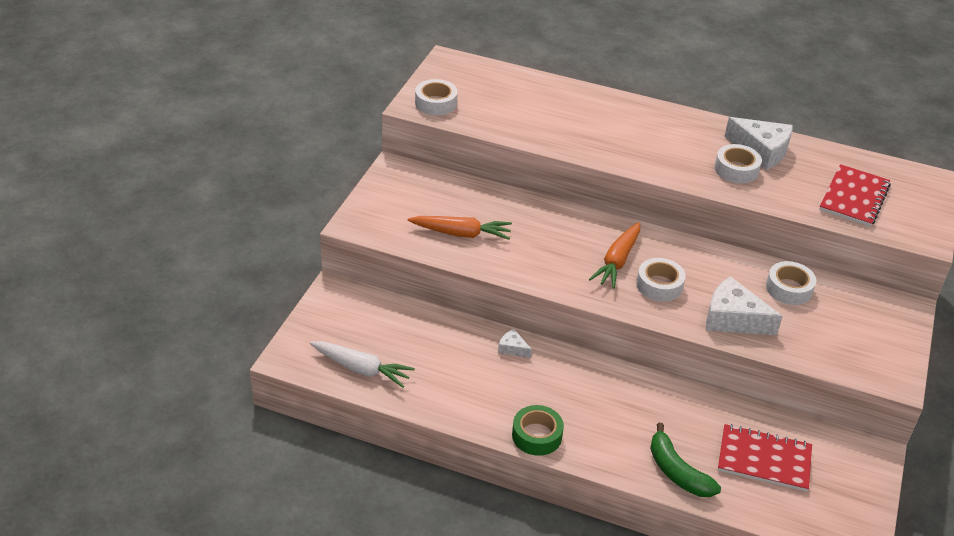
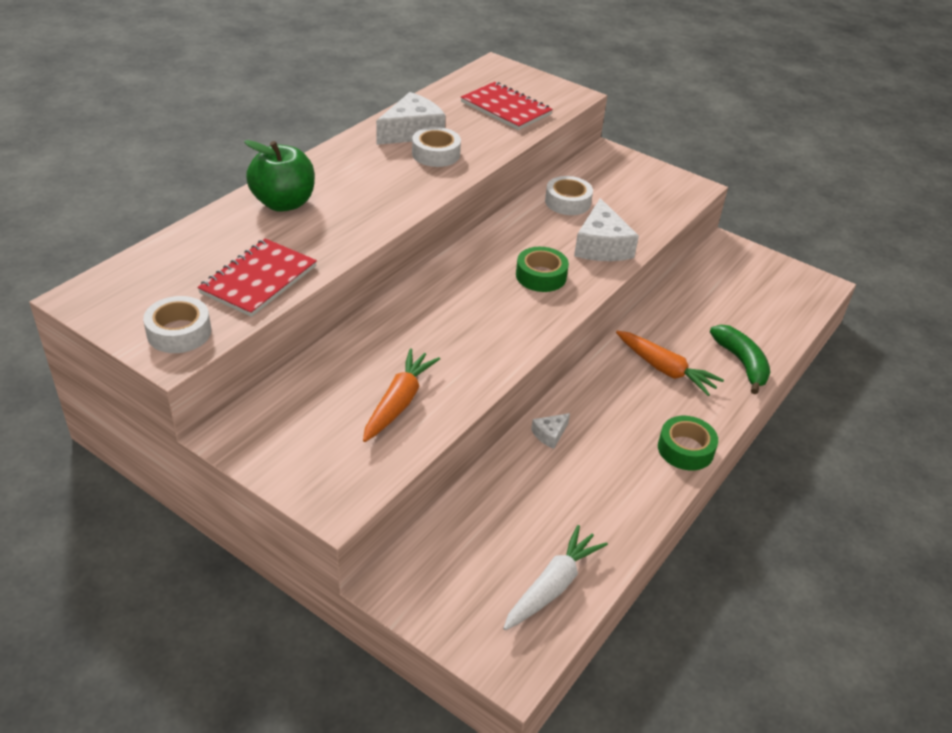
camera: 75 degrees left, 0 degrees up
orange carrot [589,222,640,289] -> orange carrot moved to [616,331,724,396]
white tape [636,258,686,302] -> green tape [516,247,569,292]
green banana [650,423,721,497] -> green banana turned 90 degrees counterclockwise [710,325,770,395]
white cheese [706,276,783,335] -> white cheese turned 45 degrees counterclockwise [574,198,639,261]
red notebook [718,424,812,492] -> red notebook moved to [197,238,317,317]
none -> green apple [244,140,315,212]

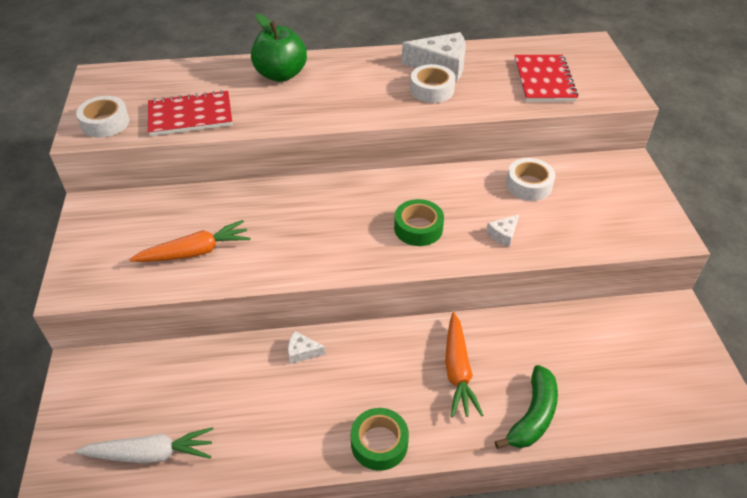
camera: 50 degrees right, 5 degrees up
white cheese [574,198,639,261] -> white cheese [486,214,519,247], size x0.48

